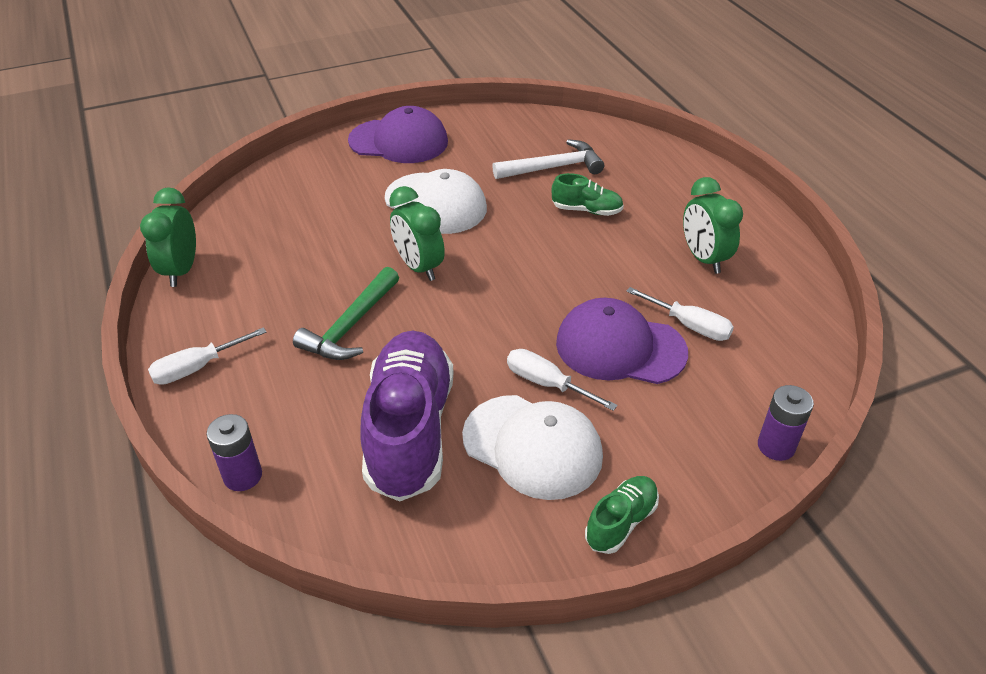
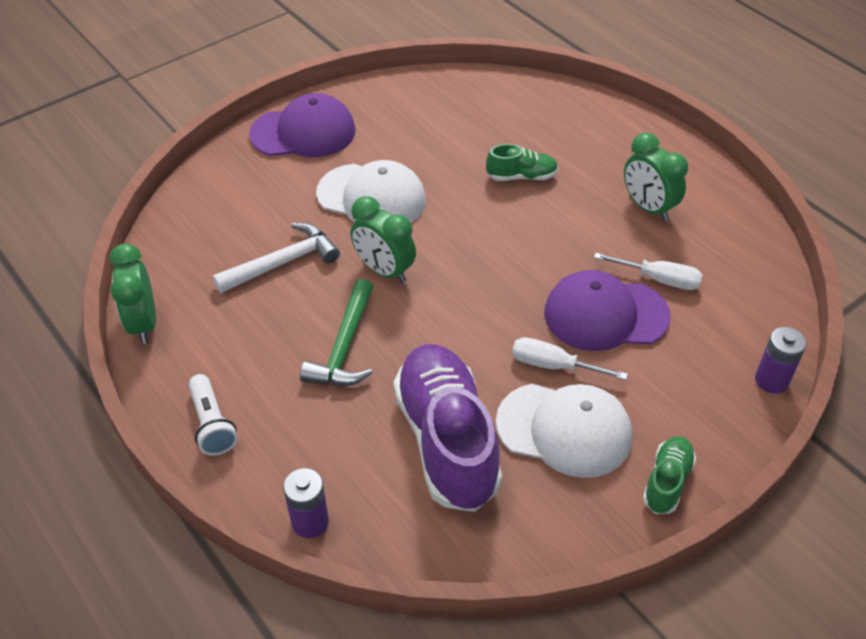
camera: 15 degrees left, 5 degrees up
white screwdriver [148,327,267,385] -> white flashlight [189,374,238,456]
white hammer [492,139,604,179] -> white hammer moved to [213,223,340,293]

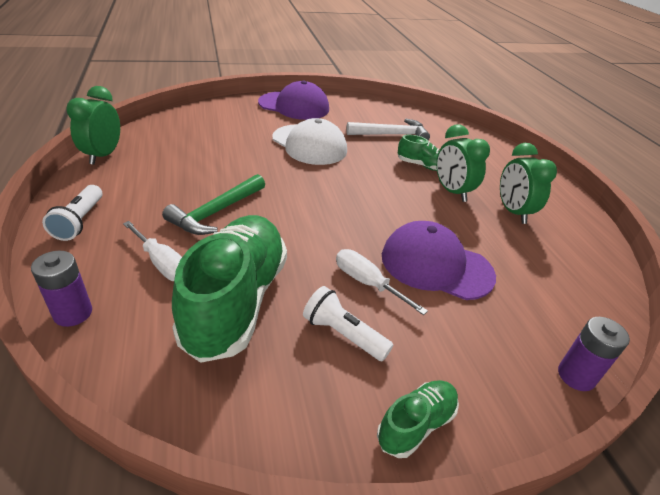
camera: 20 degrees right, 10 degrees down
white hammer [213,223,340,293] -> white hammer moved to [346,119,430,141]
green clock [351,196,416,283] -> green clock moved to [436,124,490,202]
purple shoe [394,344,502,512] -> green shoe [172,215,287,363]
white cap [496,384,632,478] -> white flashlight [303,286,393,361]
white screwdriver [594,253,702,290] -> white screwdriver moved to [123,221,182,281]

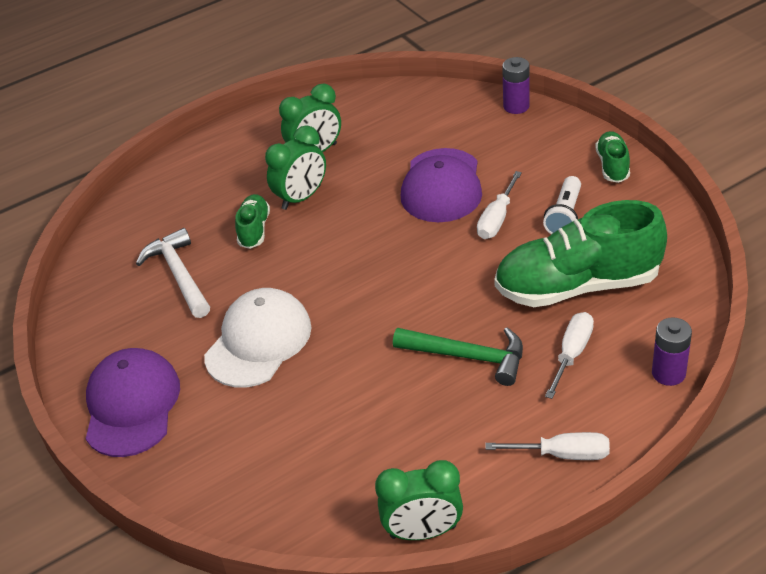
camera: 100 degrees left, 5 degrees up
white flashlight [42,185,103,241] -> white screwdriver [485,432,610,460]
green shoe [377,380,459,458] -> green shoe turned 60 degrees clockwise [595,131,630,183]

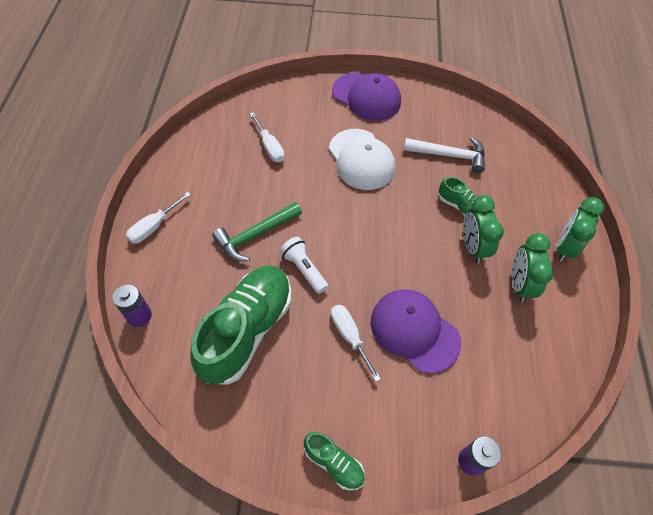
camera: 120 degrees right, 15 degrees up
green clock [375,460,463,540] -> green clock moved to [556,197,604,262]
white flashlight [543,176,581,234] -> white flashlight moved to [280,237,328,294]
white screwdriver [545,312,594,399] -> white screwdriver moved to [250,112,285,162]

